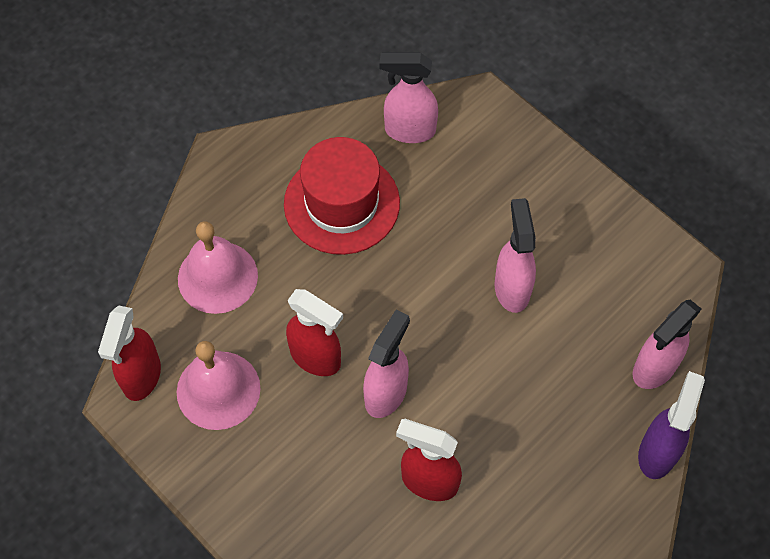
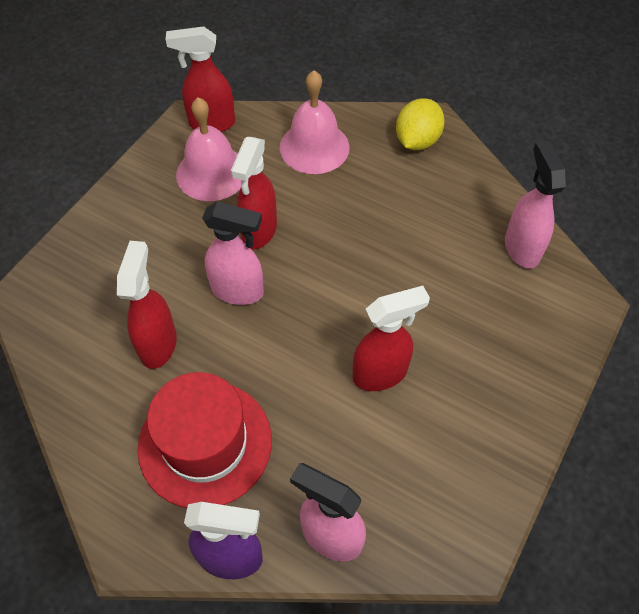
camera: 75 degrees right, 5 degrees down
red hat [284,137,400,255] -> red hat moved to [138,372,272,508]
pink spray bottle [494,198,536,313] -> red spray bottle [353,286,430,391]
none -> yellow lemon [396,98,445,150]

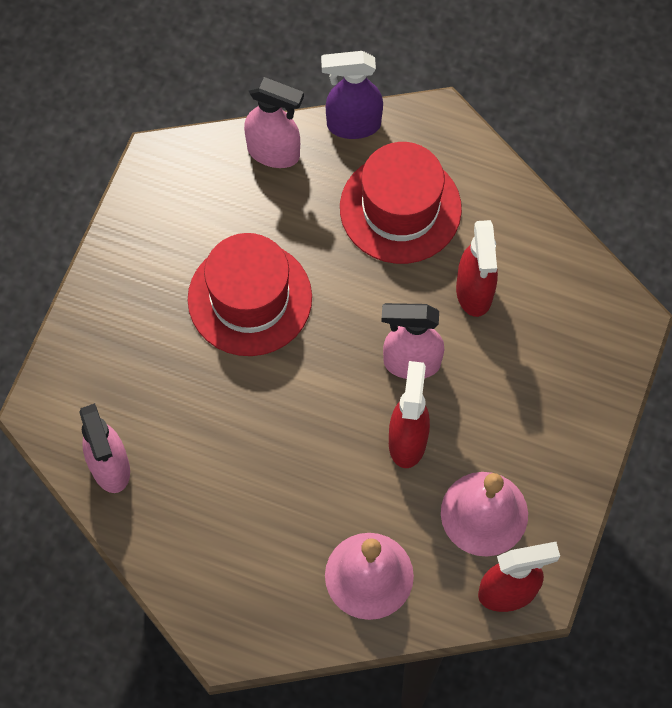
camera: 170 degrees right, 10 degrees up
red spray bottle [353,286,430,391] -> red hat [188,233,312,356]
yellow lemon [396,98,445,150] -> none

